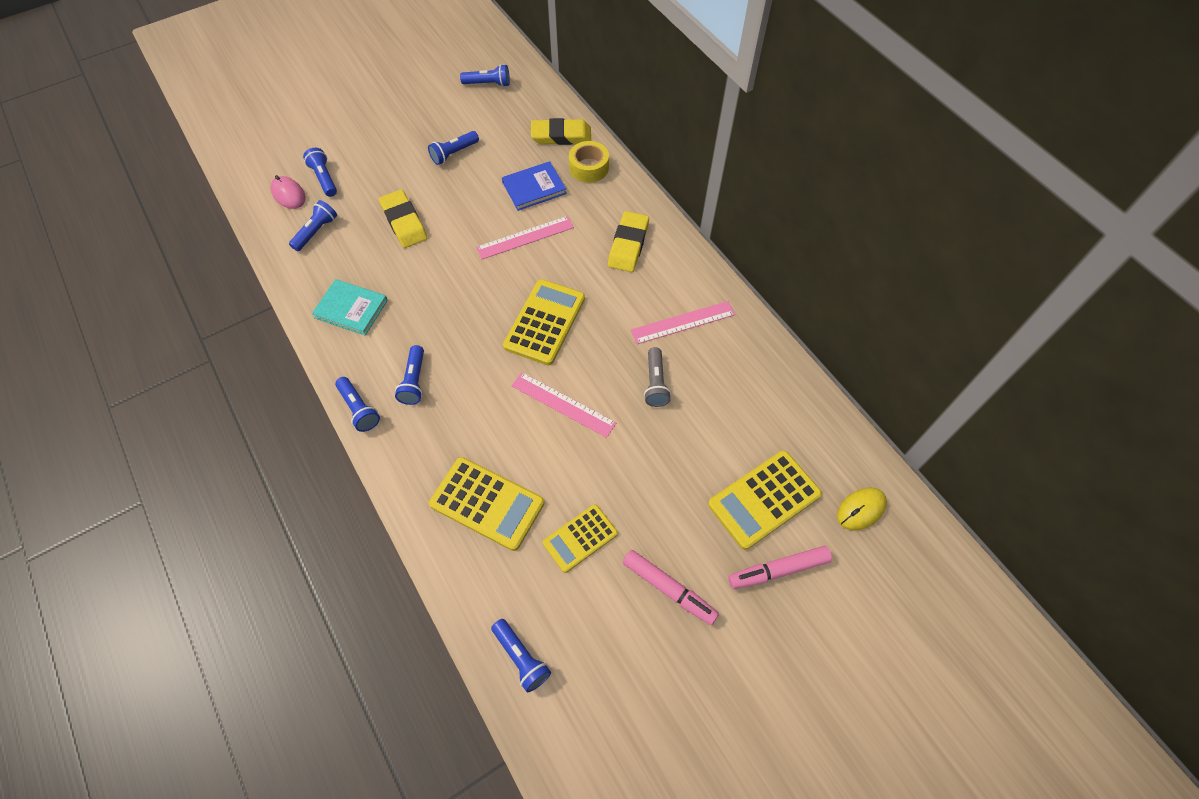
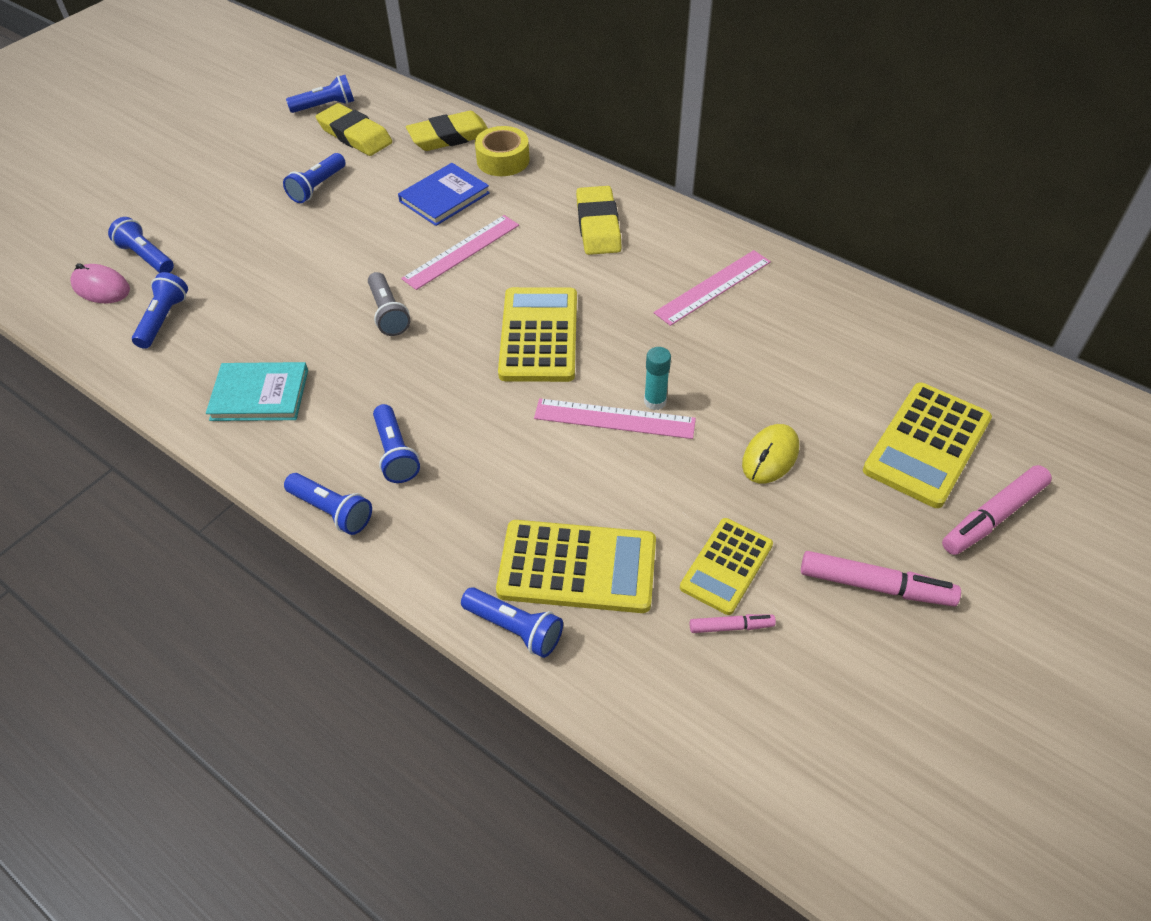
camera: 20 degrees left, 10 degrees down
yellow eraser [379,190,427,248] -> yellow eraser moved to [316,103,392,156]
blue flashlight [491,619,551,693] -> blue flashlight moved to [461,587,563,658]
grey flashlight [644,347,671,407] -> grey flashlight moved to [368,272,410,336]
yellow mouse [837,487,887,531] -> yellow mouse moved to [742,424,799,483]
none -> turquoise glue stick [644,347,671,410]
none -> pink marker [690,614,776,633]

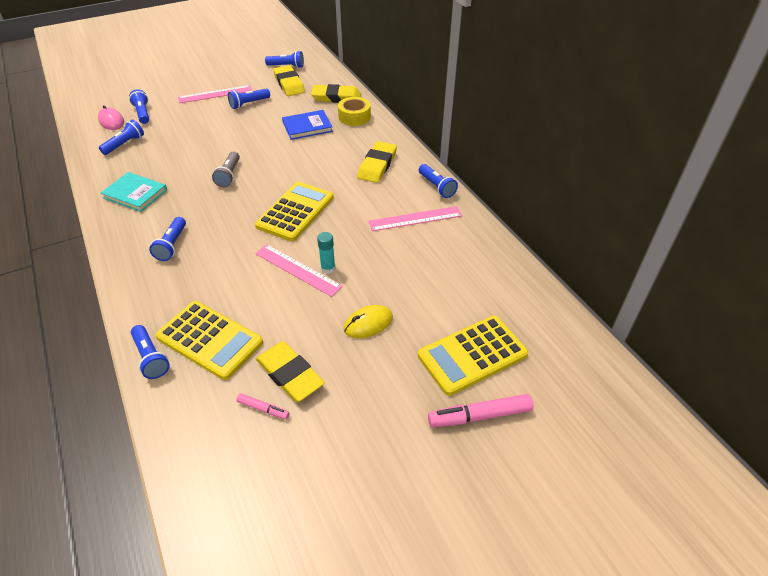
camera: 25 degrees right, 5 degrees down
blue flashlight [284,473,372,535] -> blue flashlight moved to [419,164,458,198]
pink ruler [401,215,519,290] -> pink ruler moved to [178,85,252,103]
yellow calculator [680,518,773,615] -> yellow eraser [256,341,325,402]
pink marker [801,551,961,606] -> none

